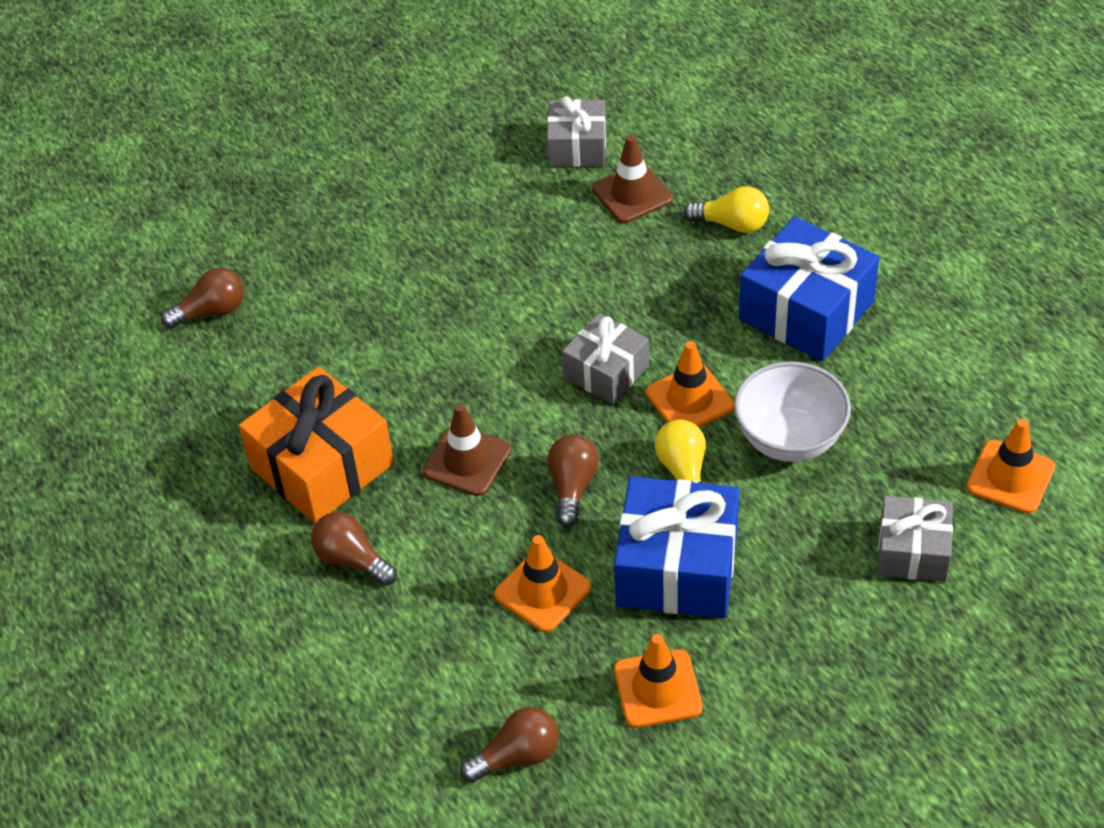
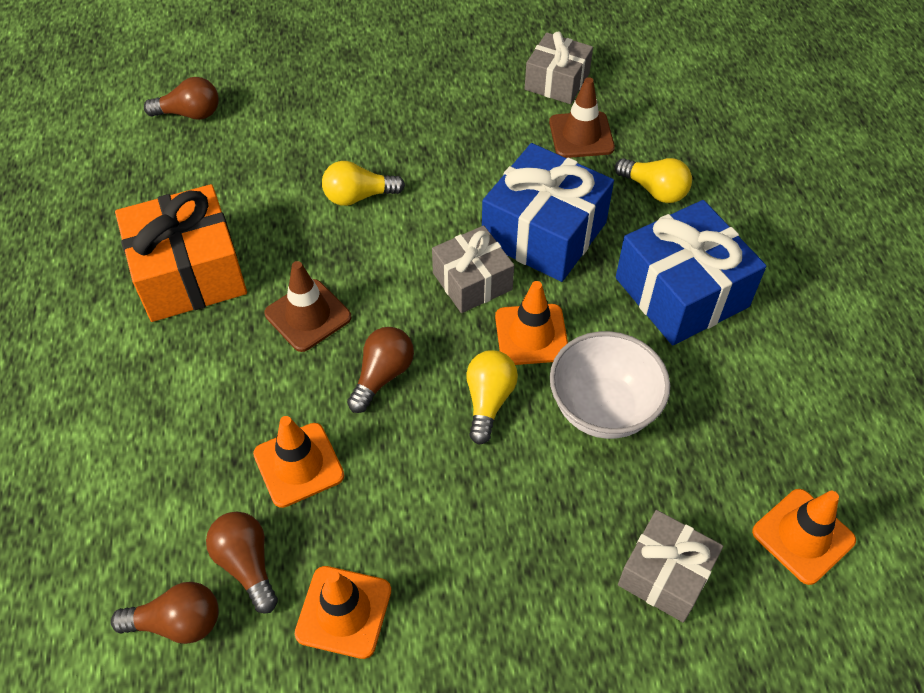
camera: 20 degrees right, 5 degrees up
brown light bulb [311,512,397,586] -> brown light bulb moved to [206,512,278,613]
blue gift [614,476,739,618] -> blue gift moved to [482,143,614,282]
none -> yellow light bulb [322,161,405,206]

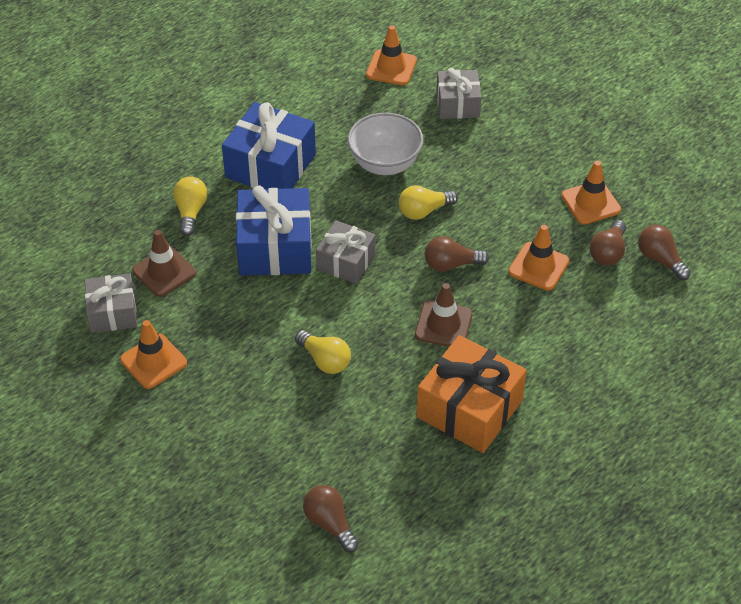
camera: 125 degrees left, 5 degrees down
orange traffic cone [495,281,568,365] -> orange traffic cone moved to [120,320,187,389]

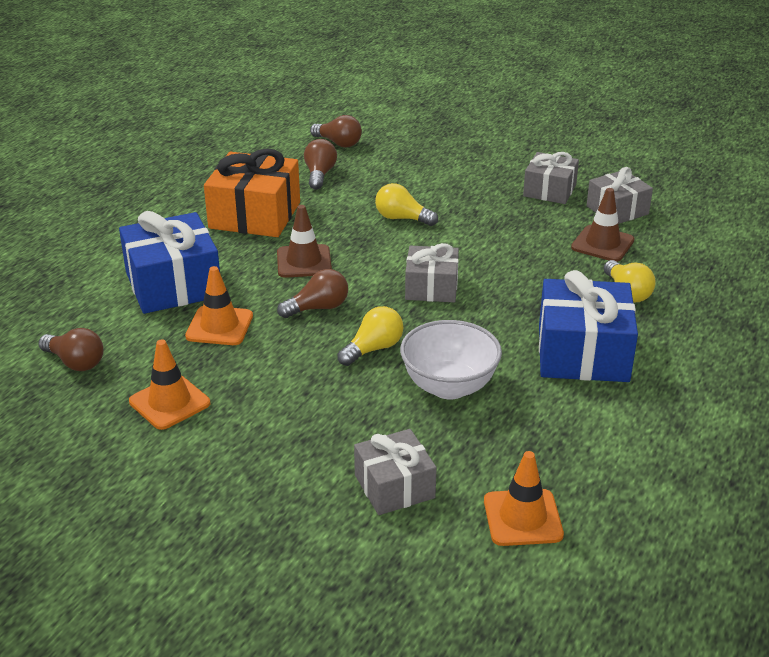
camera: 160 degrees right, 15 degrees down
orange traffic cone [120,320,187,389] -> grey gift [523,152,579,204]
blue gift [236,186,312,276] -> blue gift moved to [119,211,220,314]
brown light bulb [590,220,626,266] -> brown light bulb moved to [304,139,337,189]

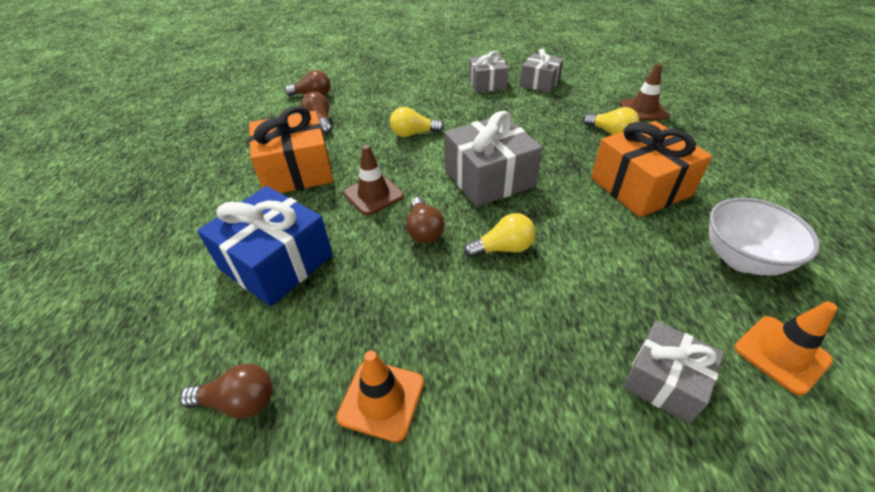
camera: 30 degrees left, 10 degrees up
orange traffic cone [185,266,253,345] -> none
brown light bulb [277,269,348,318] -> brown light bulb turned 135 degrees clockwise [406,197,445,244]
yellow light bulb [337,306,403,366] -> yellow light bulb turned 60 degrees clockwise [464,213,535,258]
white bowl [400,320,502,399] -> white bowl moved to [709,198,820,275]
grey gift [405,243,459,302] -> grey gift [444,111,543,207], size x1.62
blue gift [539,270,638,382] -> orange gift [591,121,712,217]
brown traffic cone [571,188,634,262] -> brown traffic cone moved to [620,64,669,121]

